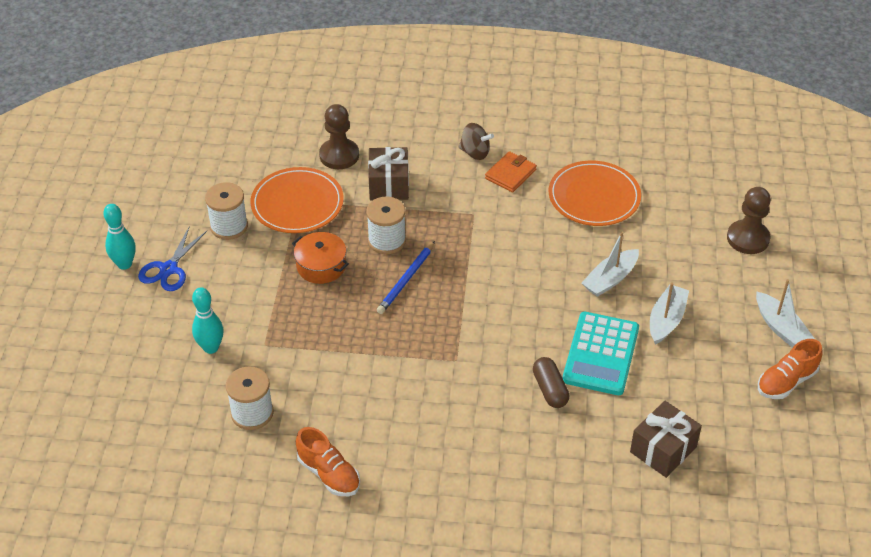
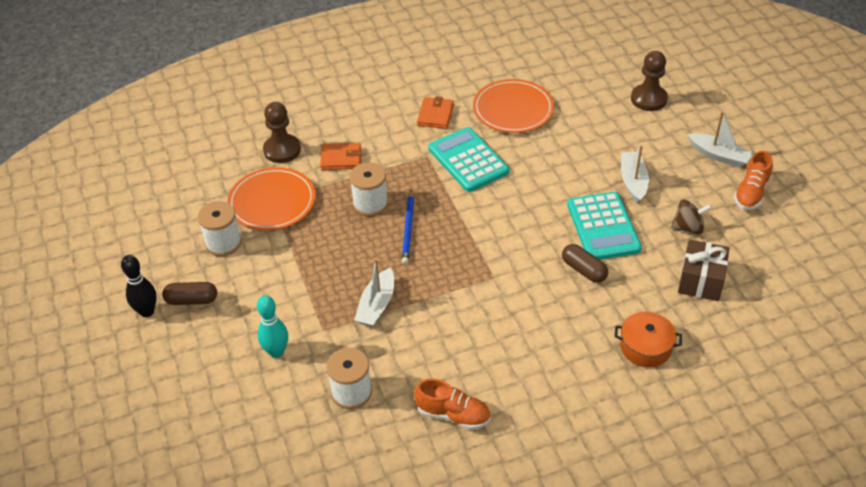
camera: 25 degrees left, 0 degrees up
turquoise bowling pin [103,204,136,270] -> black bowling pin [121,255,157,317]
blue scissors [138,226,207,291] -> brown capsule [162,282,217,305]
orange pot [292,232,349,284] -> orange pot moved to [615,312,682,367]
brown gift [368,147,409,200] -> orange wallet [320,143,362,170]
brown spinning top [459,123,494,160] -> brown spinning top moved to [671,200,712,234]
white boat [582,232,639,297] -> white boat moved to [354,259,394,327]
none -> turquoise calculator [428,127,509,192]

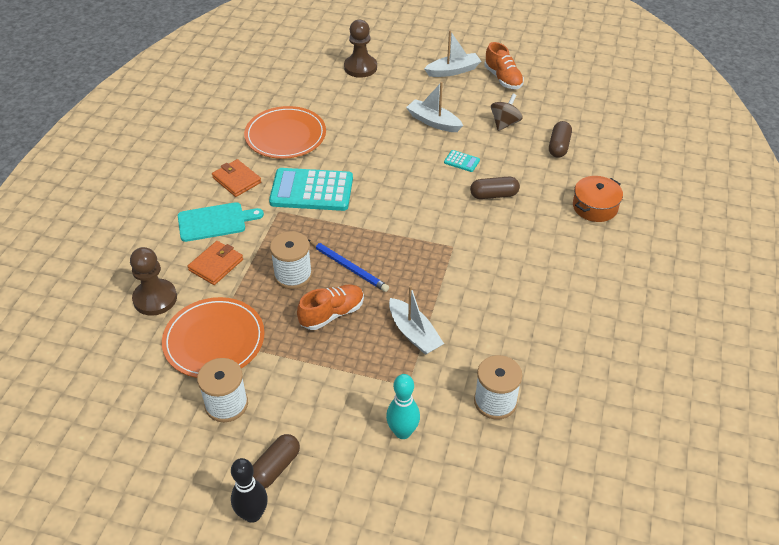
camera: 55 degrees left, 0 degrees up
orange shoe [414,379,491,430] -> orange shoe moved to [297,284,364,330]
turquoise calculator [567,192,642,260] -> turquoise calculator [444,150,480,172], size x0.42
brown gift [678,239,730,301] -> brown capsule [549,121,572,158]
none -> turquoise cutting board [178,202,264,242]

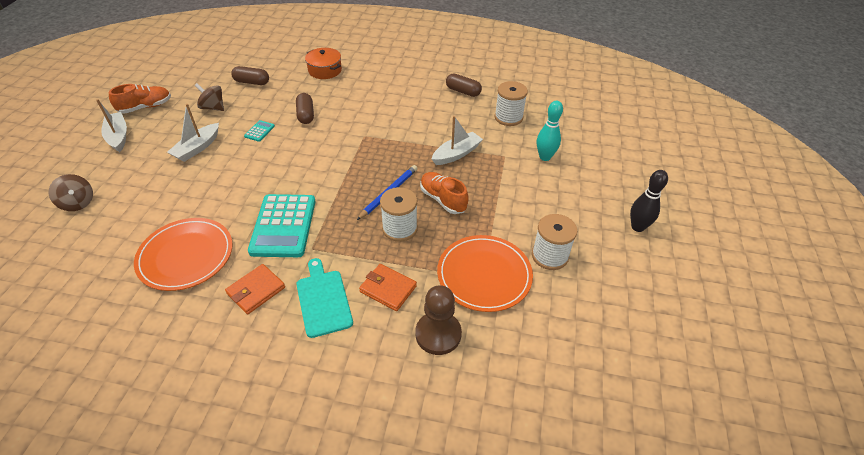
camera: 95 degrees left, 0 degrees up
brown capsule [252,434,300,488] -> brown capsule moved to [446,74,482,97]
brown pawn [344,20,377,78] -> brown spinning top [49,174,93,211]

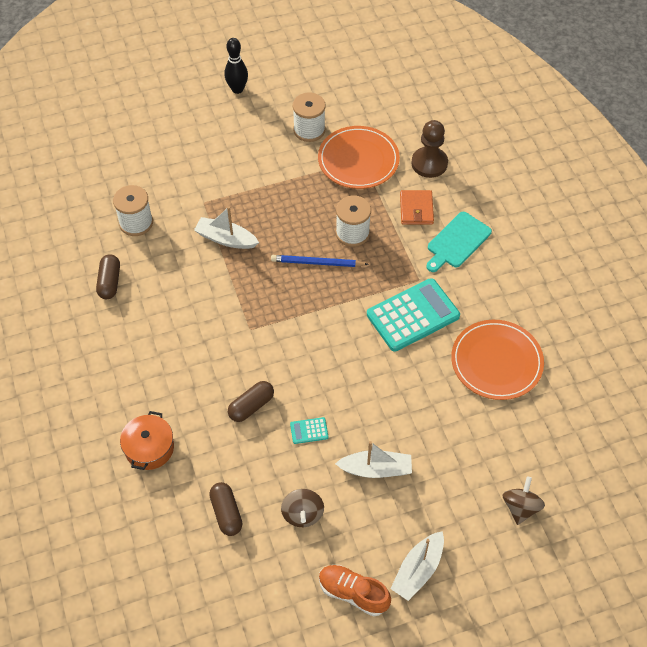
camera: 120 degrees left, 10 degrees up
orange wallet [225,264,285,314] -> none
orange shoe [420,172,469,214] -> none
turquoise bowling pin [537,101,563,161] -> none

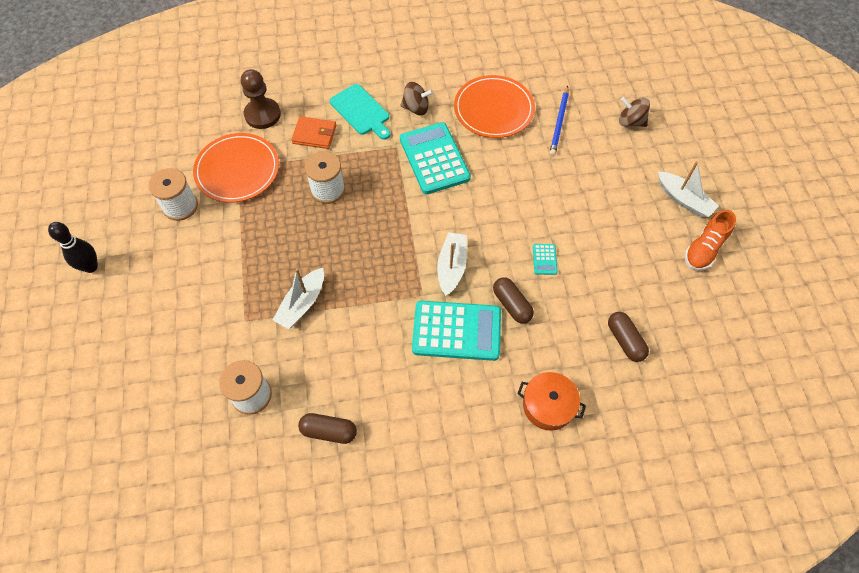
camera: 80 degrees left, 5 degrees up
brown capsule [209,482,242,536] -> brown capsule turned 75 degrees clockwise [608,312,649,362]
blue pencil [271,255,369,267] -> blue pencil moved to [549,86,569,156]
brown spinning top [281,489,324,527] -> brown spinning top moved to [400,82,433,115]
white boat [335,441,412,478] -> white boat moved to [437,232,467,296]
none -> turquoise calculator [412,301,501,361]

